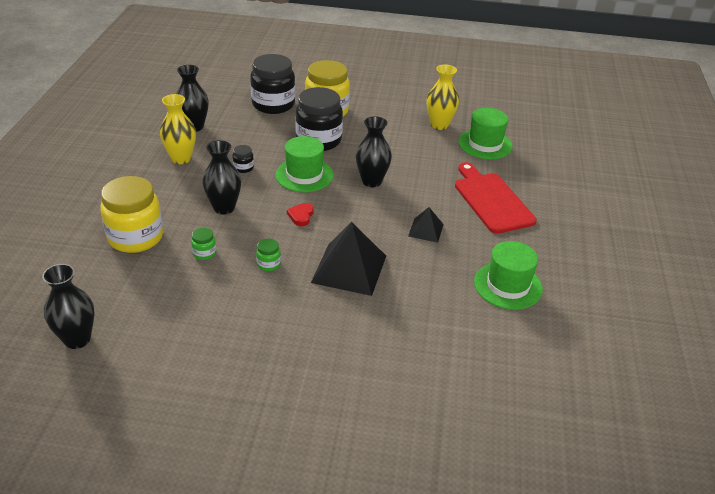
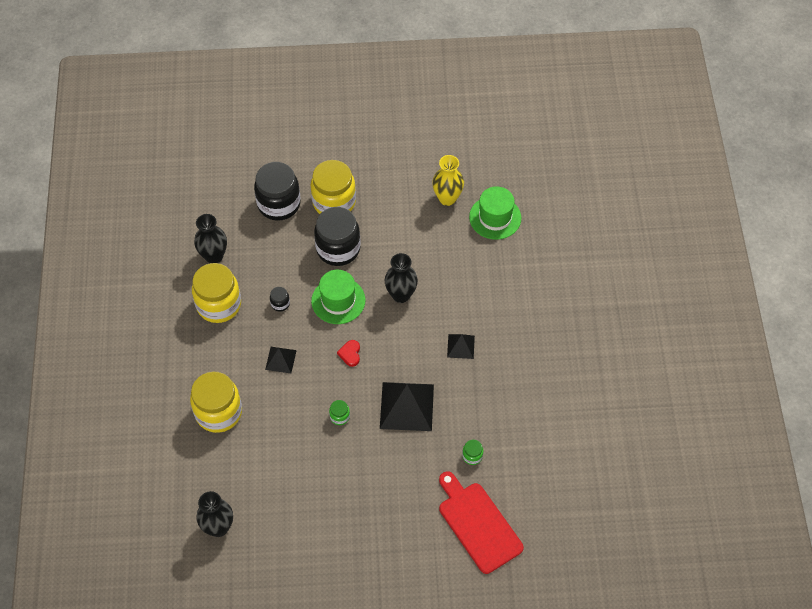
camera: 10 degrees left, 20 degrees up
yellow vase [160,94,196,164] -> yellow jar [192,263,241,323]
green jar [191,228,216,260] -> green jar moved to [462,440,483,465]
black vase [202,140,241,215] -> black pyramid [265,347,297,373]
red cutting board [455,162,537,234] -> red cutting board moved to [439,471,524,574]
green hat [474,241,543,310] -> none

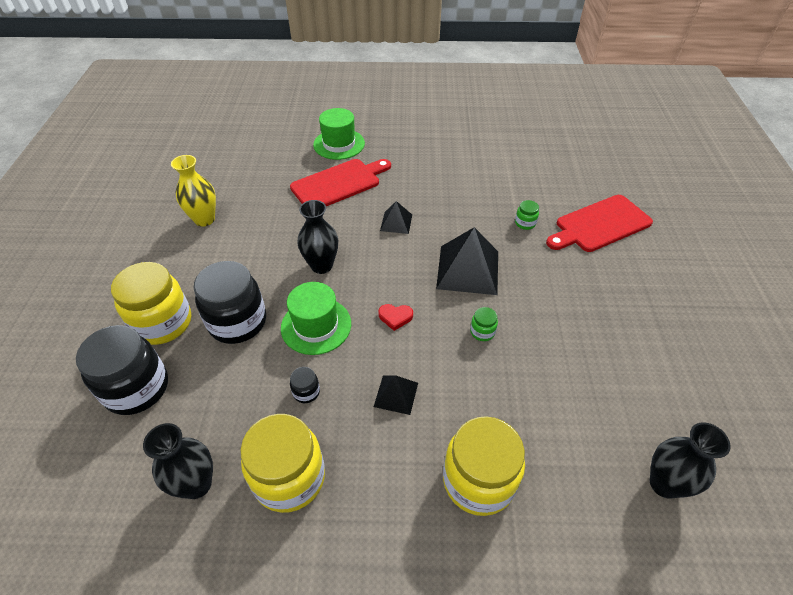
camera: 85 degrees left, 10 degrees down
green hat [469,186,521,240] -> green hat moved to [313,108,365,160]
none -> red cutting board [290,159,391,206]

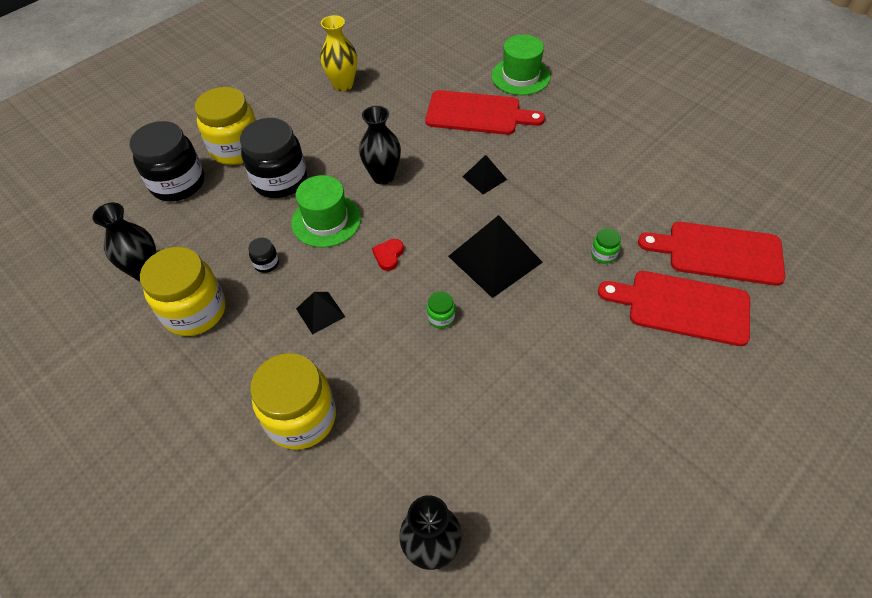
camera: 45 degrees right, 5 degrees up
red heart [378,304,413,331] -> red heart turned 60 degrees clockwise [372,239,404,271]
none -> red cutting board [638,222,785,286]

